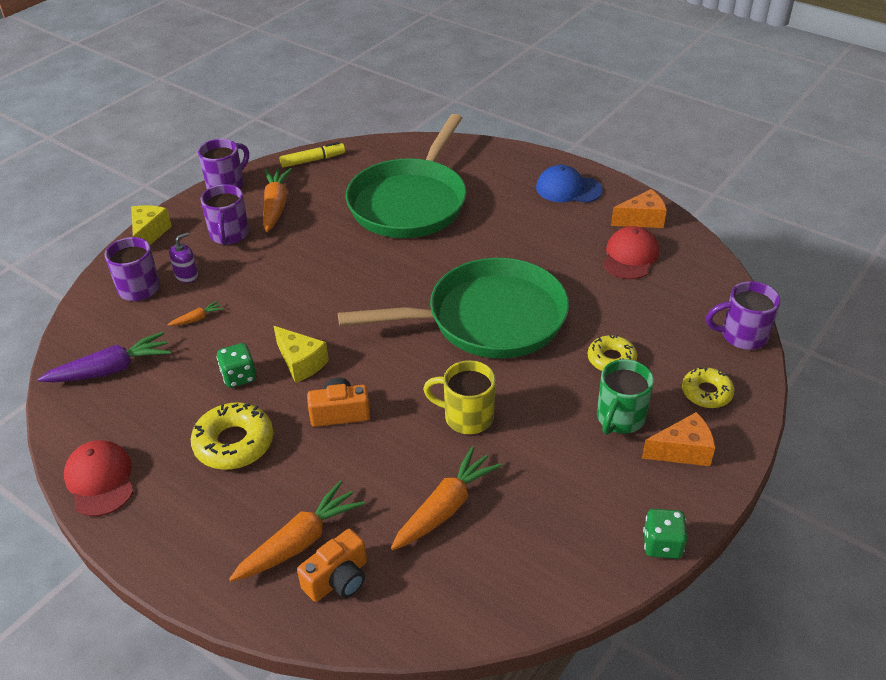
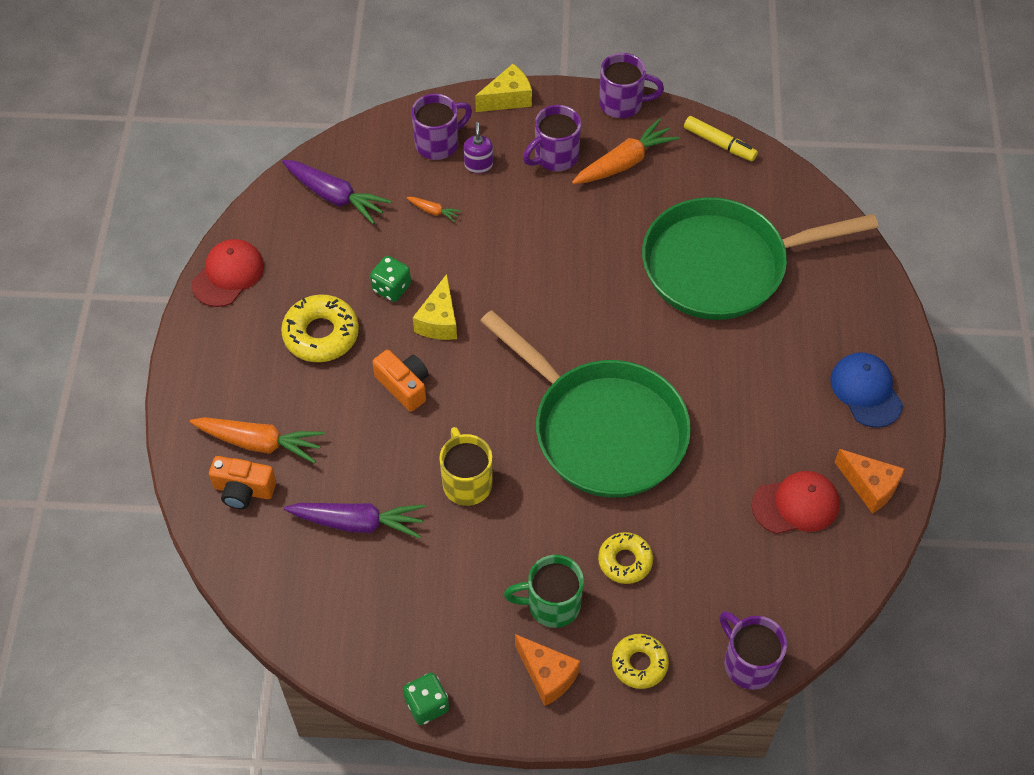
camera: 55 degrees right, 15 degrees up
purple soap dispenser [169,232,198,283] -> purple soap dispenser turned 105 degrees counterclockwise [464,122,493,173]
orange carrot [391,446,502,550] -> purple carrot [284,503,425,538]

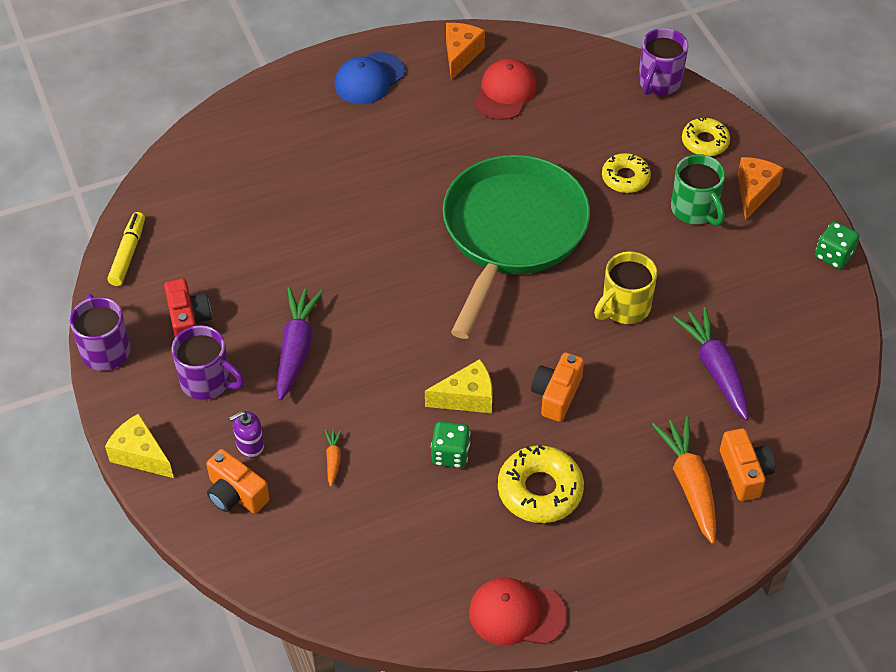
camera: 115 degrees left, 5 degrees down
purple carrot [282,160,392,224] -> purple carrot moved to [276,287,323,401]
purple mug [412,94,472,160] -> orange camera [206,449,270,514]
orange carrot [572,118,679,184] -> red camera [164,278,212,337]
green pan [642,197,879,320] -> none
red cap [752,471,840,534] -> red cap turned 60 degrees clockwise [474,58,537,120]

